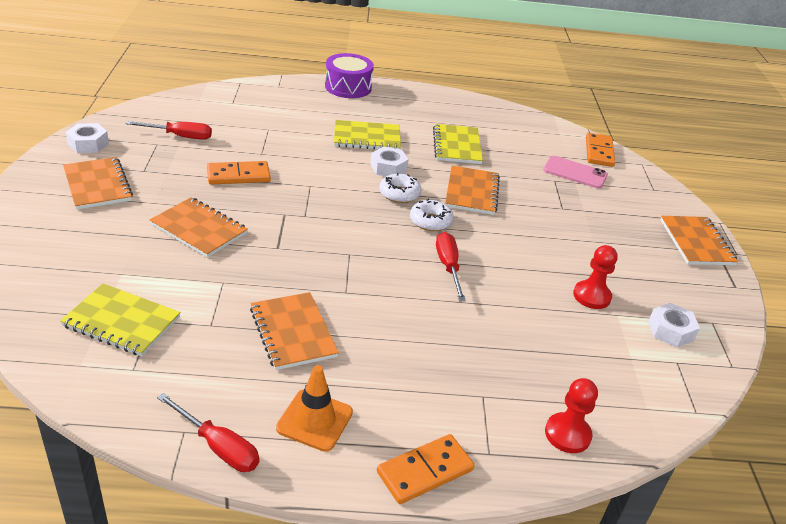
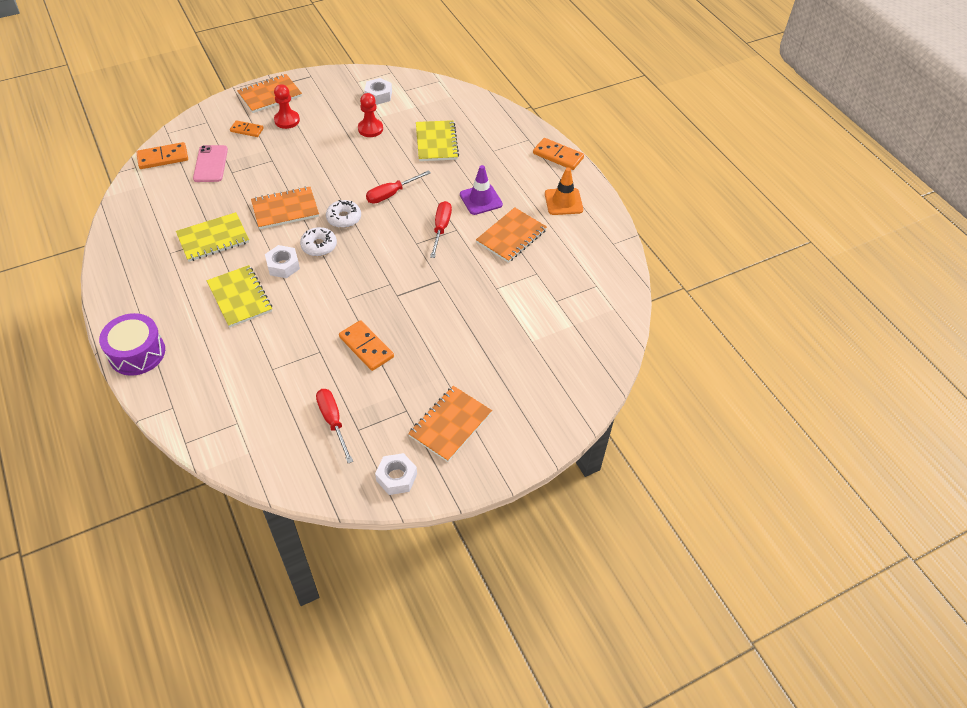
camera: 115 degrees left, 15 degrees up
yellow notebook [60,283,180,356] -> yellow notebook moved to [416,120,459,161]
orange notebook [150,197,248,258] -> none
red screwdriver [157,393,259,472] -> red screwdriver moved to [430,201,452,258]
red pawn [545,378,598,453] -> red pawn moved to [274,84,300,129]
none -> orange domino [230,120,264,137]
none -> purple traffic cone [460,165,503,215]

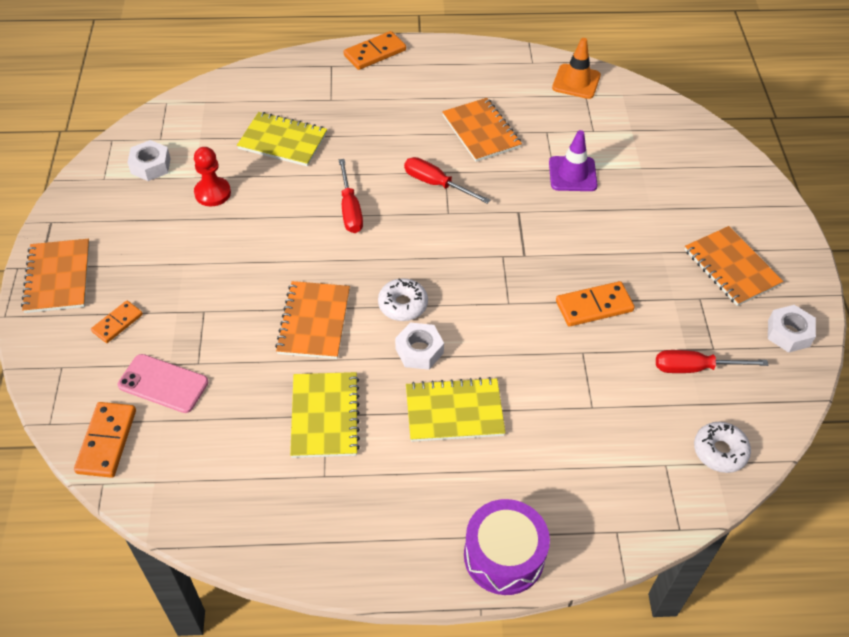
camera: 65 degrees left, 0 degrees up
red pawn [274,84,300,129] -> none
white donut [326,200,361,228] -> white donut moved to [694,422,751,473]
purple traffic cone [460,165,503,215] -> purple traffic cone moved to [549,130,598,191]
orange traffic cone [545,168,583,215] -> orange traffic cone moved to [552,38,601,99]

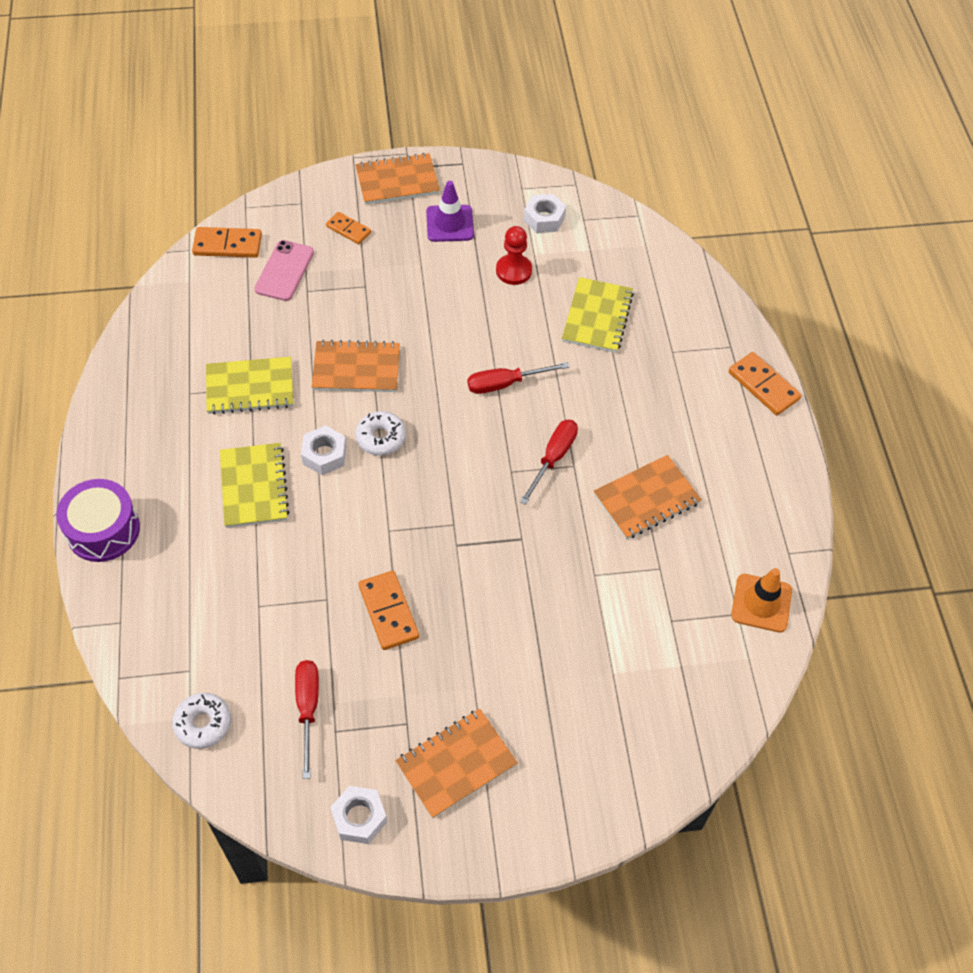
camera: 85 degrees right, 5 degrees up
purple traffic cone [549,130,598,191] -> purple traffic cone moved to [426,181,474,242]

